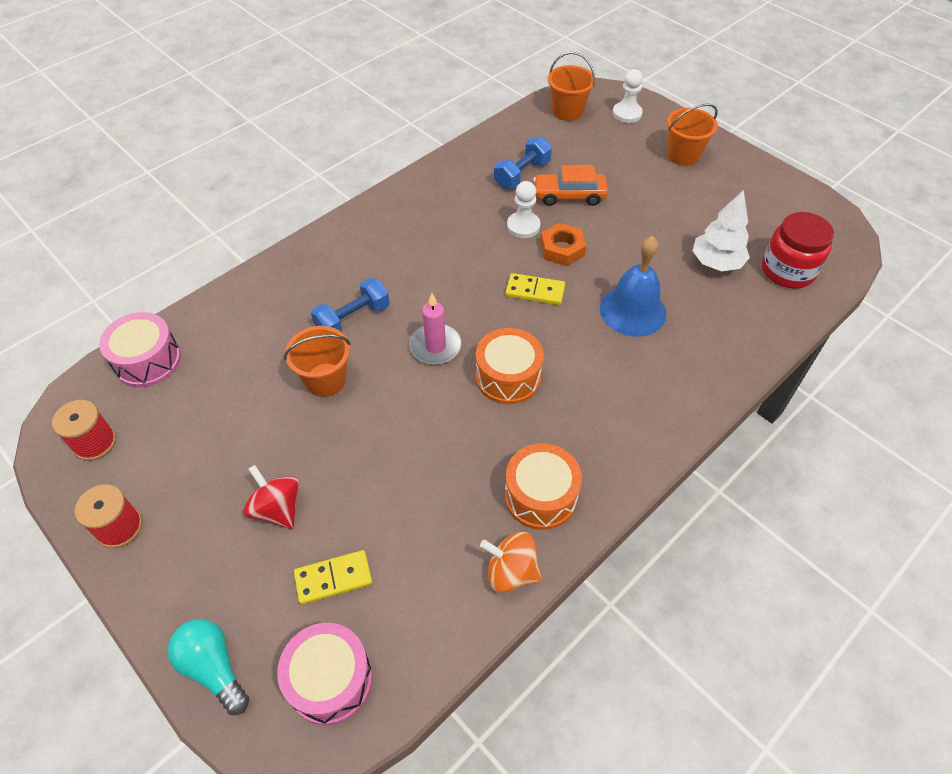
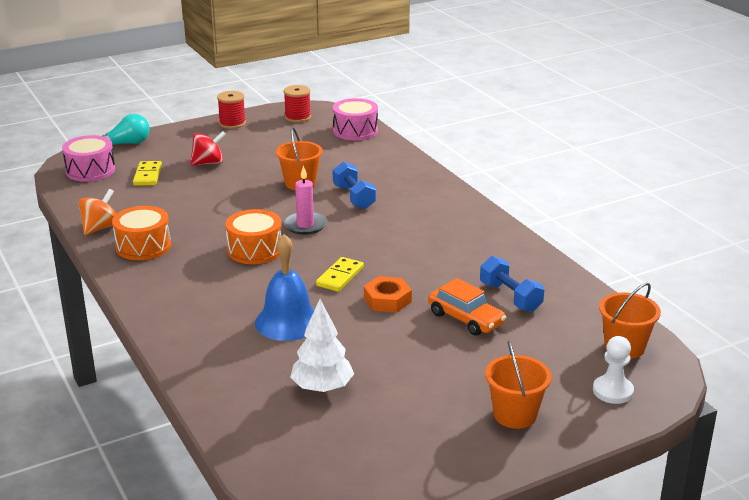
camera: 105 degrees right, 25 degrees down
white pawn [507,181,541,238] -> none
orange car [533,165,608,206] -> orange car turned 120 degrees clockwise [428,278,506,336]
red jar [762,212,834,288] -> none

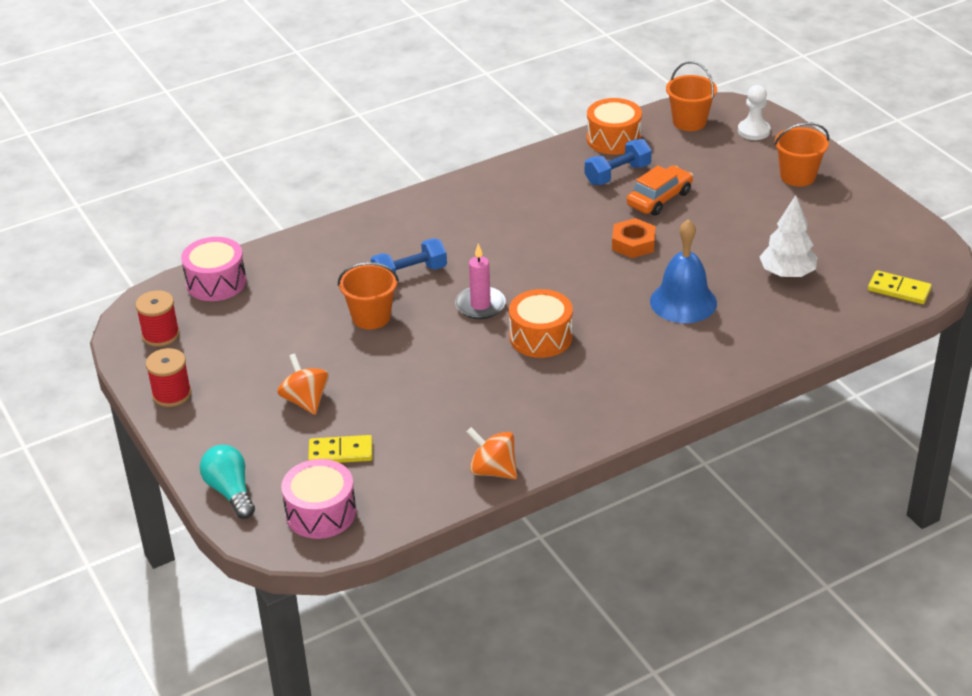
camera: 90 degrees left, 10 degrees up
orange drum [112,206,171,260] -> orange drum moved to [587,98,642,155]
red spinning top [190,131,226,166] -> orange spinning top [277,354,329,415]
yellow domino [316,257,364,292] -> yellow domino moved to [868,270,932,304]

